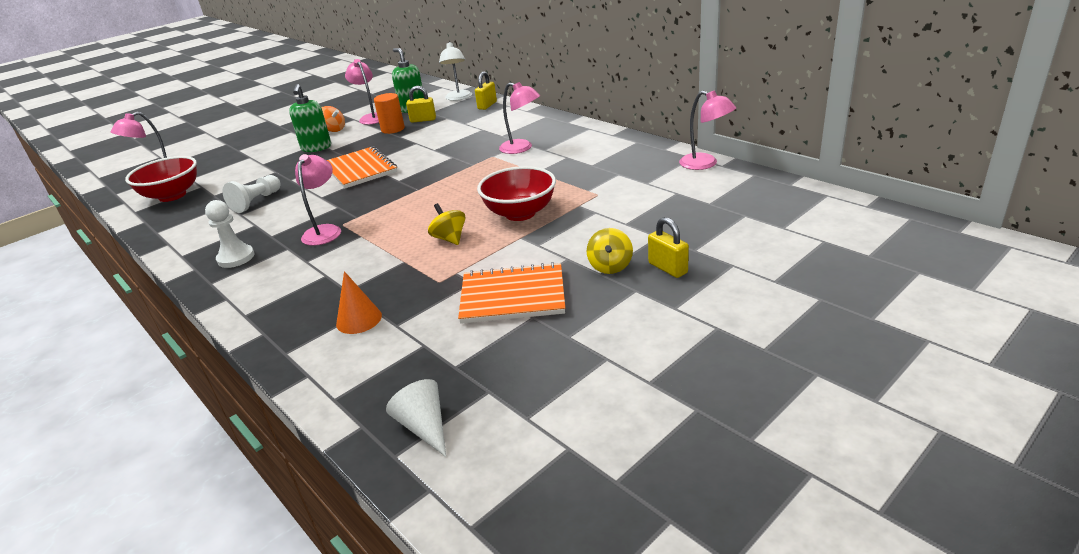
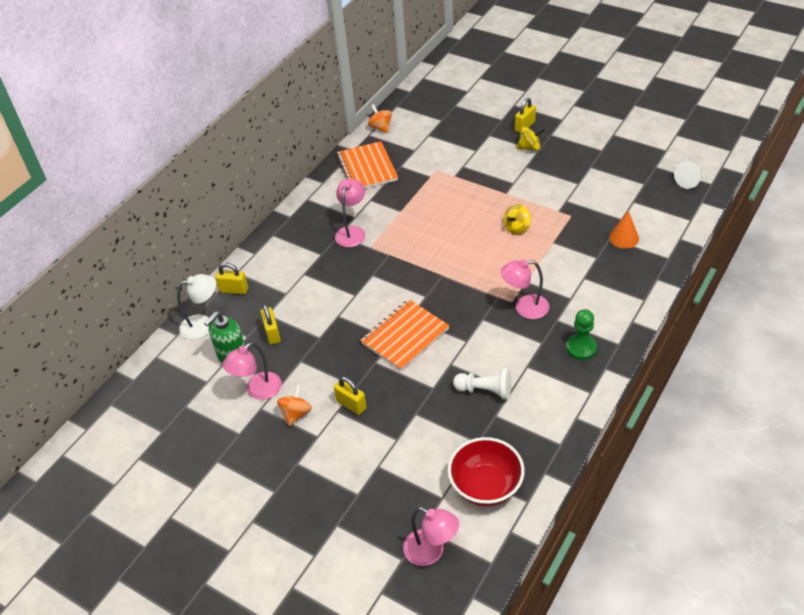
camera: 105 degrees left, 15 degrees up
white pawn [205,200,254,268] -> green pawn [566,309,597,360]
green soap dispenser [289,84,331,152] -> yellow padlock [334,377,367,415]
orange cylinder [374,93,405,134] -> none
orange notebook [458,262,565,324] -> orange notebook moved to [337,141,398,188]
red bowl [477,166,556,221] -> none
pink lamp [679,90,736,170] -> orange spinning top [368,104,392,133]

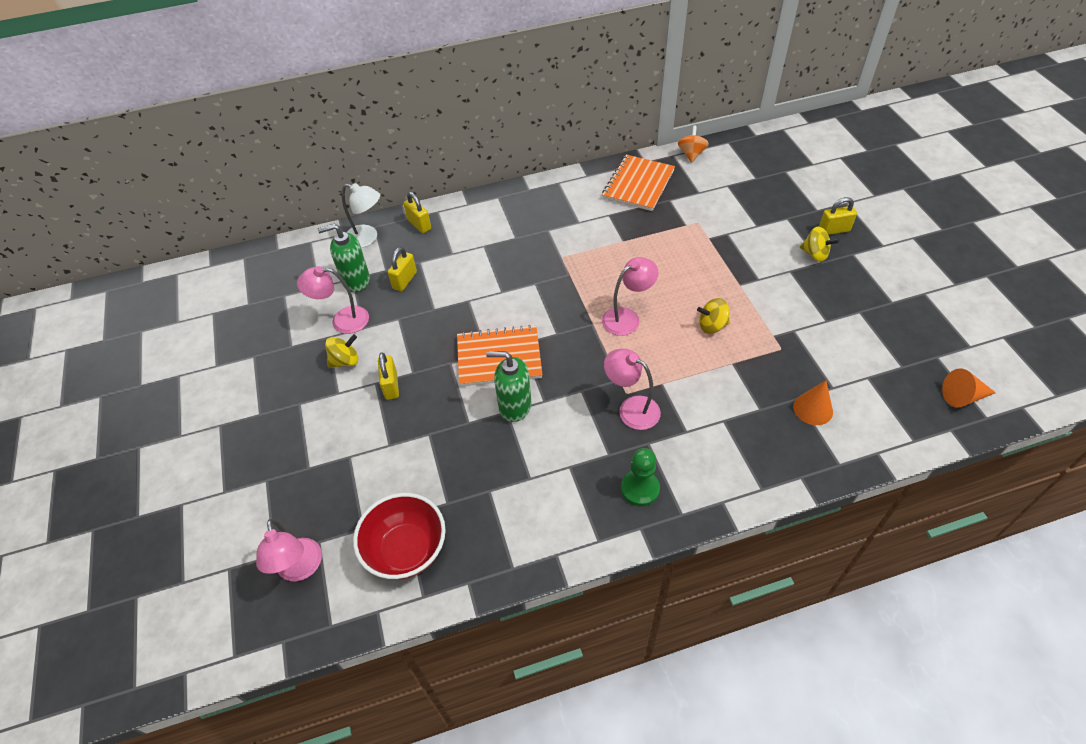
camera: 40 degrees right, 5 degrees up
orange spinning top [277,385,312,426] -> yellow spinning top [325,334,359,368]
pink lamp [335,178,365,247] -> pink lamp moved to [602,257,658,336]
white pawn [453,368,511,400] -> none
white cone [674,161,703,189] -> orange cone [942,369,996,408]
none -> green soap dispenser [486,351,532,422]

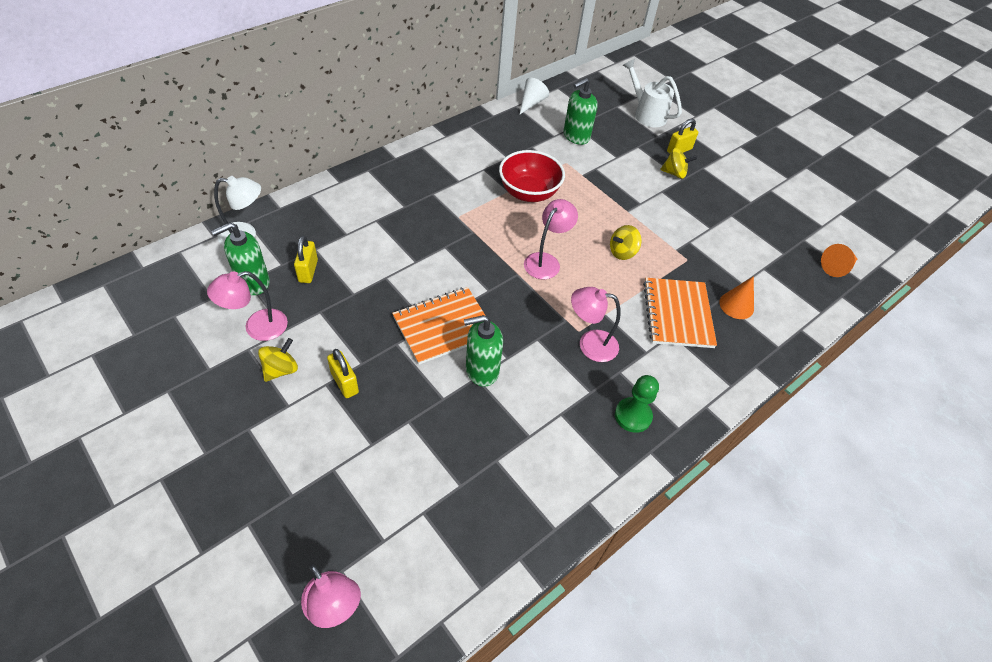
camera: 30 degrees left, 0 degrees up
red bowl [353,493,446,580] -> red bowl moved to [499,150,565,202]
yellow padlock [403,192,431,233] -> none
orange notebook [602,155,675,211] -> orange notebook moved to [643,278,717,348]
orange spinning top [678,126,709,163] -> white cone [520,78,549,114]
none -> green soap dispenser [564,78,598,145]
none -> white watering can [622,59,682,127]

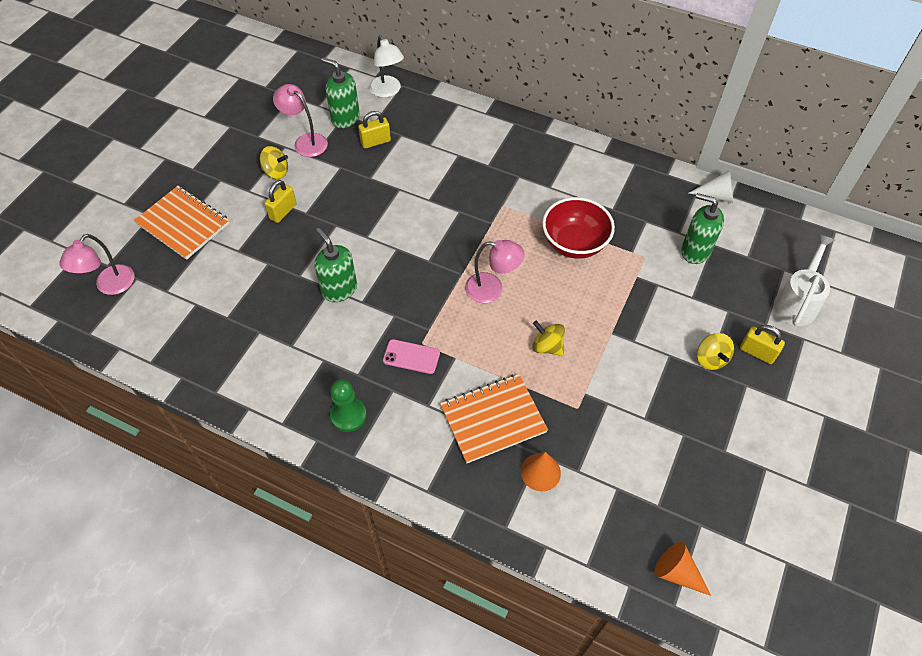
camera: 70 degrees right, 5 degrees up
orange notebook [392,287,486,365] -> orange notebook moved to [134,186,230,260]
pink lamp [571,287,621,362] -> pink phone [383,339,440,374]

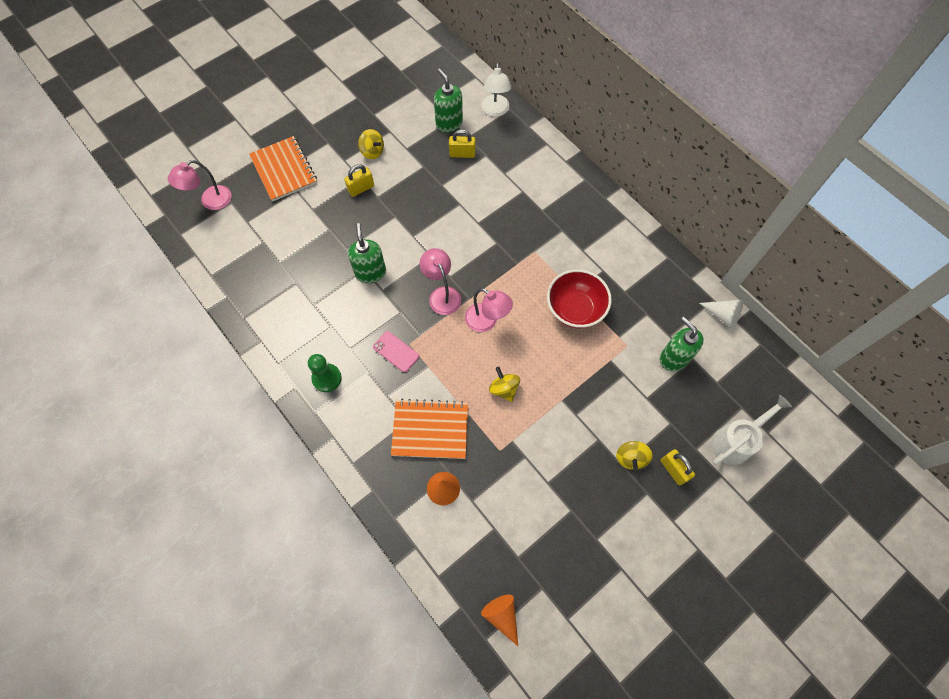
camera: 25 degrees right, 10 degrees up
pink lamp [273,84,328,157] -> pink lamp moved to [420,248,461,315]

